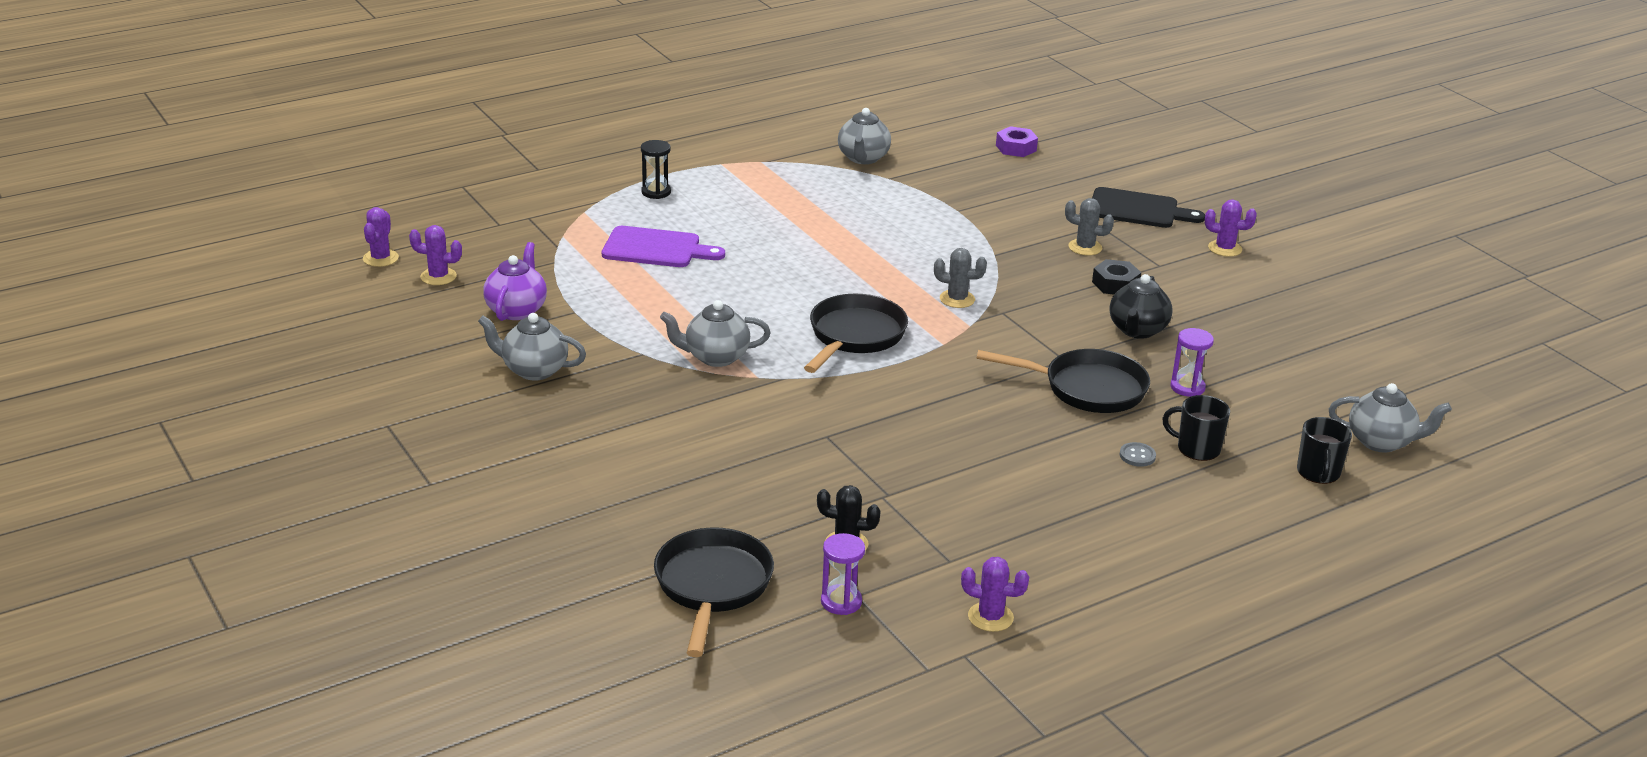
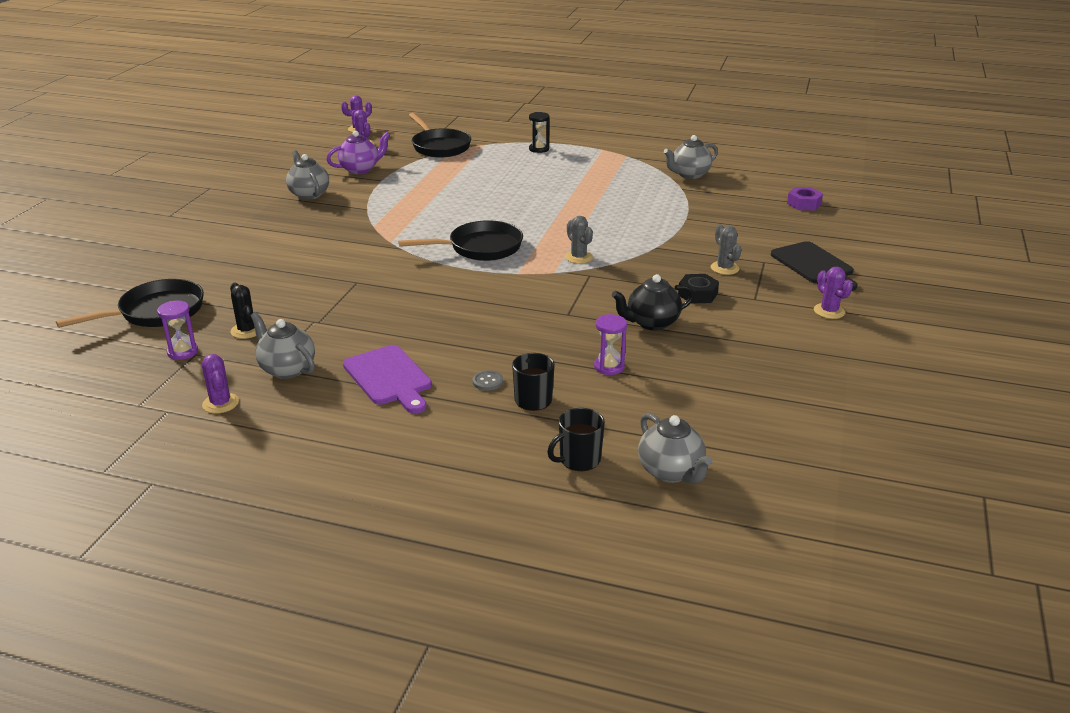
camera: 50 degrees right, 0 degrees up
purple cutting board [602,226,725,267] -> purple cutting board moved to [343,345,432,414]
grey teapot [660,300,771,367] -> grey teapot moved to [250,312,315,379]
black pan [976,349,1150,413] -> black pan moved to [409,113,471,158]

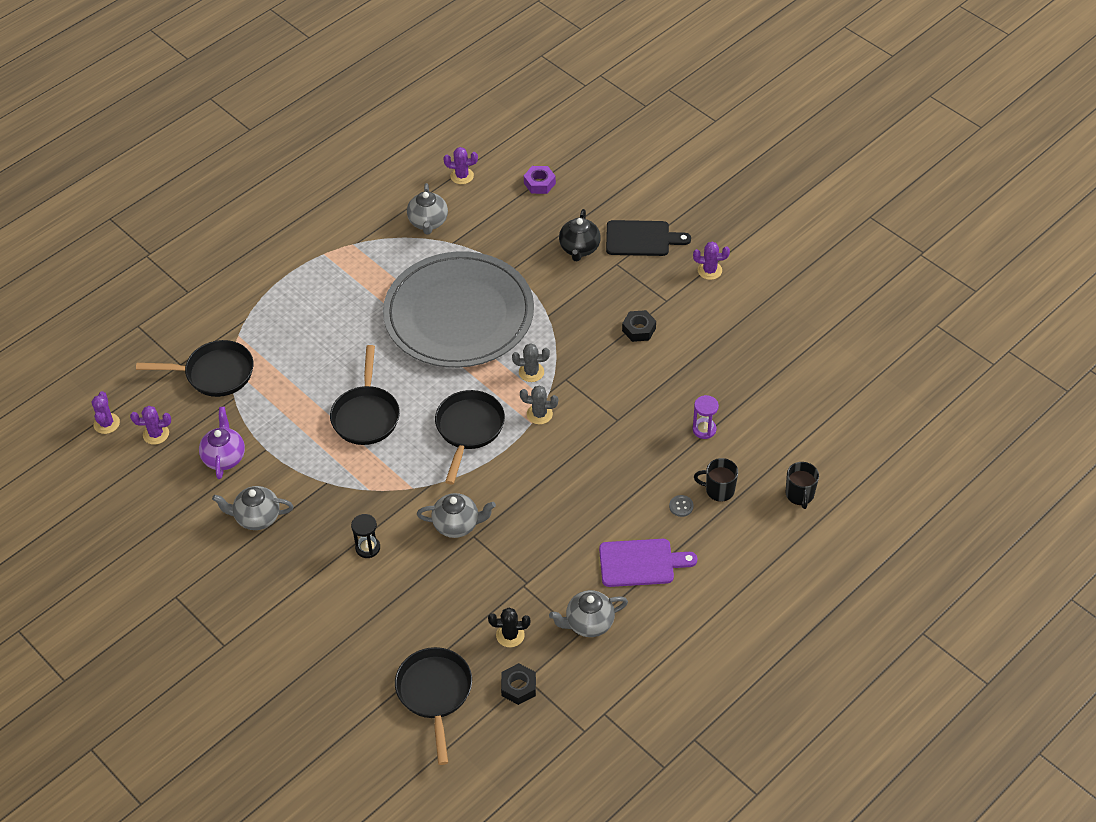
camera: 60 degrees left, 20 degrees up
purple hourglass [157,300,198,360] -> black nut [501,663,536,705]
purple cactus [202,354,239,414] -> purple cactus moved to [444,147,478,184]
black hourglass [529,112,549,153] -> black hourglass moved to [351,514,380,558]
black teapot [612,274,694,330] -> black teapot moved to [559,209,601,261]
grey teapot [638,413,712,483] -> grey teapot moved to [417,493,496,538]
grey cactus [711,224,741,275] -> grey cactus moved to [520,385,558,424]
none -> black pan [330,345,400,445]
none -> grey plate [383,251,534,368]

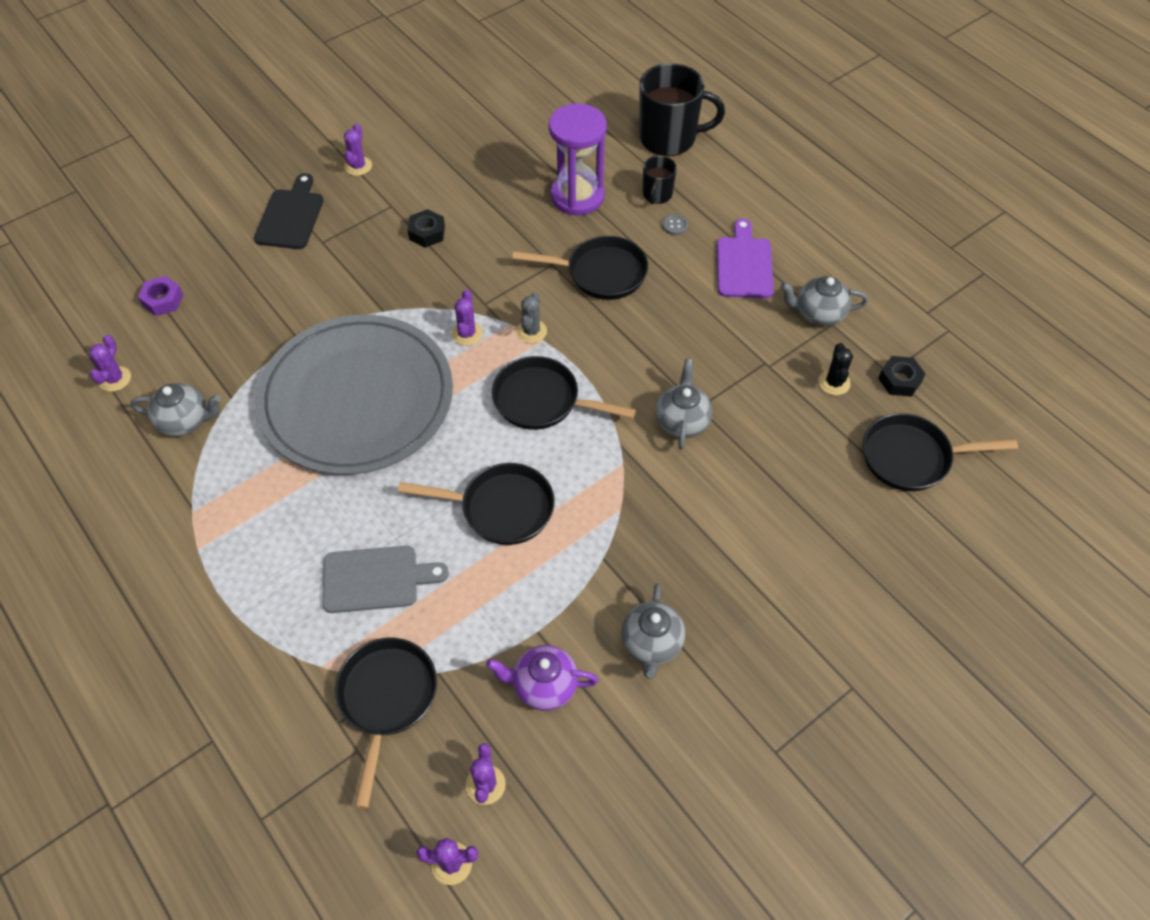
camera: 85 degrees left, 5 degrees up
black hourglass [351,514,380,558] -> none
grey cactus [512,343,550,382] -> purple cactus [452,290,483,346]
grey teapot [549,590,628,637] -> grey teapot turned 105 degrees clockwise [780,276,868,326]
black teapot [559,209,601,261] -> none
purple hourglass [693,395,719,439] -> purple hourglass [549,103,607,215], size x2.11
black mug [786,462,819,509] -> black mug [639,63,725,156], size x1.95
none -> grey cutting board [323,546,449,613]
none -> black pan [512,236,648,300]

